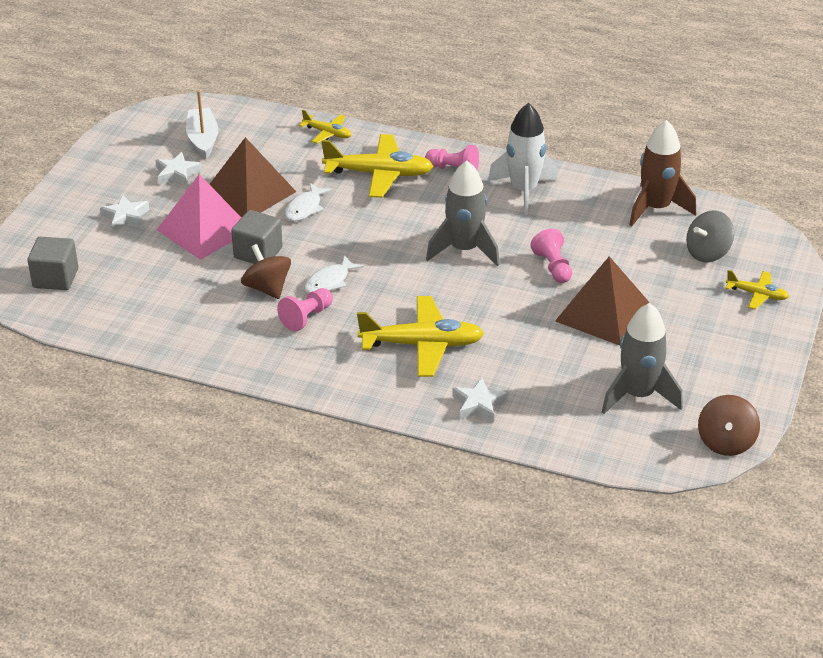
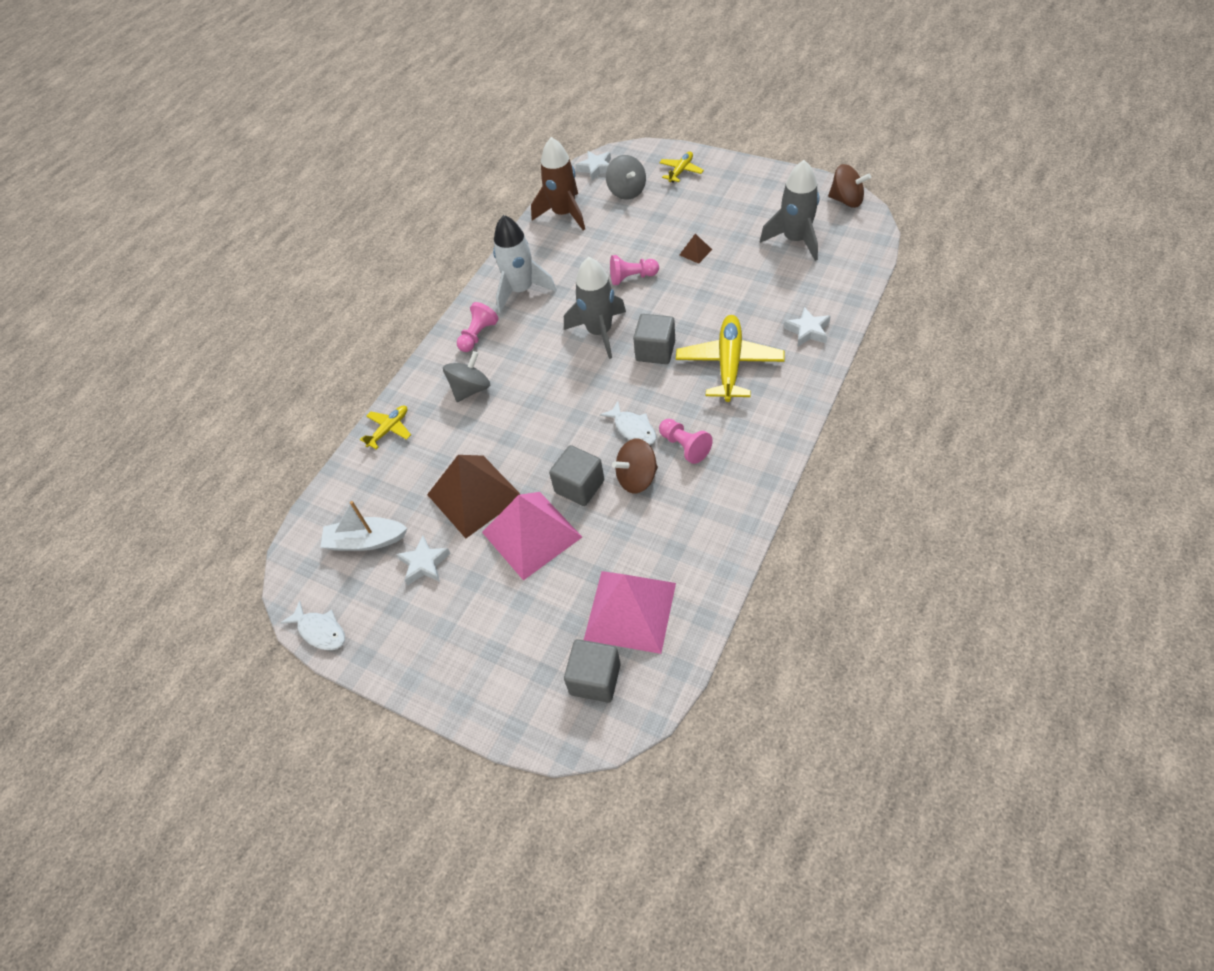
camera: 75 degrees left, 15 degrees up
white star [100,195,149,232] -> white star moved to [576,151,611,181]
white fish [285,183,332,222] -> white fish moved to [280,600,345,650]
yellow plane [321,134,434,198] -> grey spinning top [443,351,490,402]
brown pyramid [555,256,650,346] -> brown pyramid [679,233,712,264], size x0.41
none -> pink pyramid [584,571,676,654]
none -> grey cube [633,314,675,364]

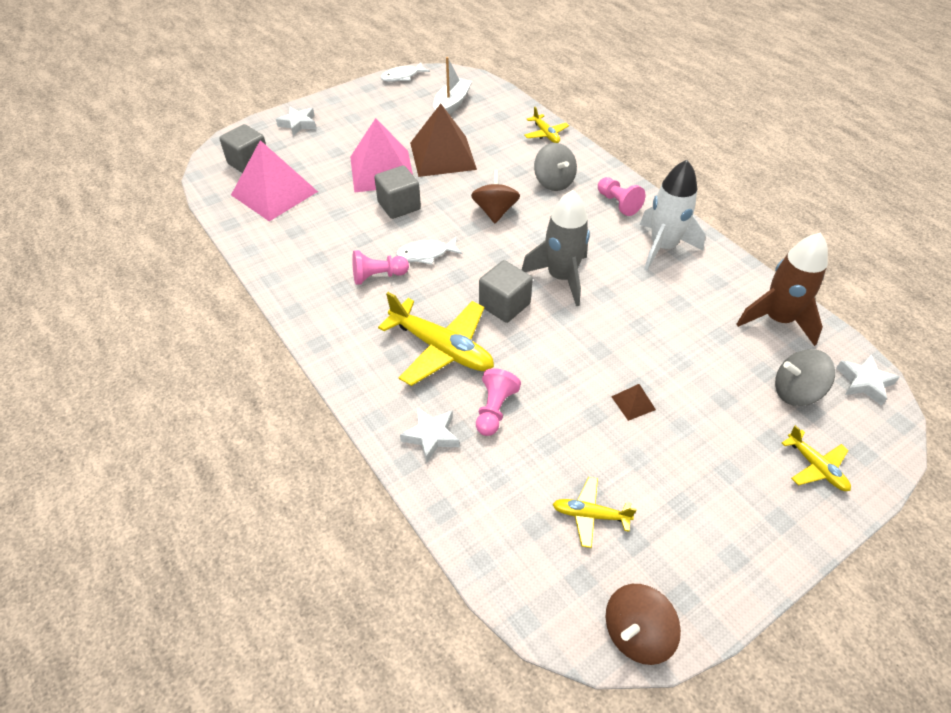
camera: 110 degrees right, 5 degrees down
white star [396,536,451,585] -> white star moved to [276,107,316,136]
pink pawn [610,255,659,285] -> pink pawn moved to [476,368,521,436]
brown spinning top [612,438,658,494] -> brown spinning top moved to [471,170,520,223]
grey rocket [760,160,819,261] -> yellow plane [552,477,637,548]

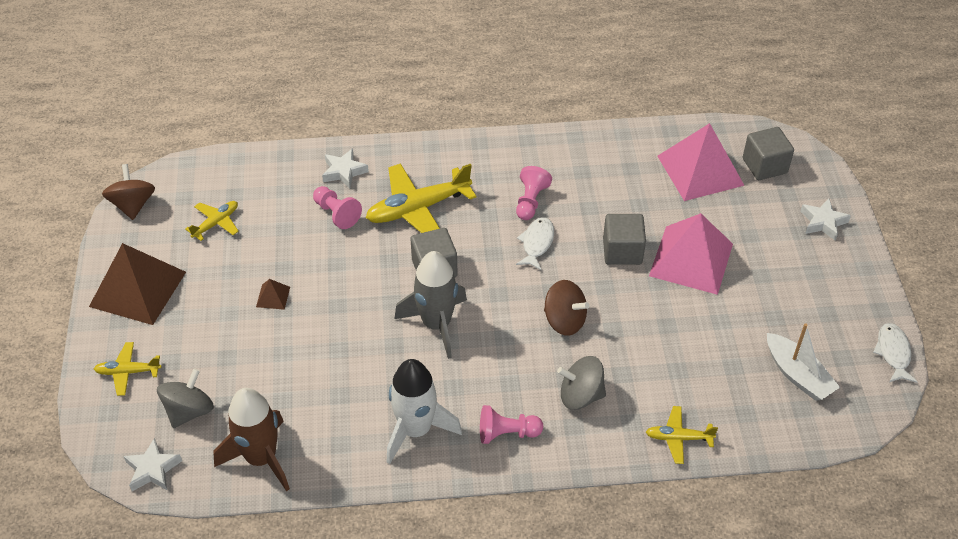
camera: 120 degrees right, 0 degrees up
brown pyramid [410,104,477,177] -> brown pyramid moved to [89,243,186,325]

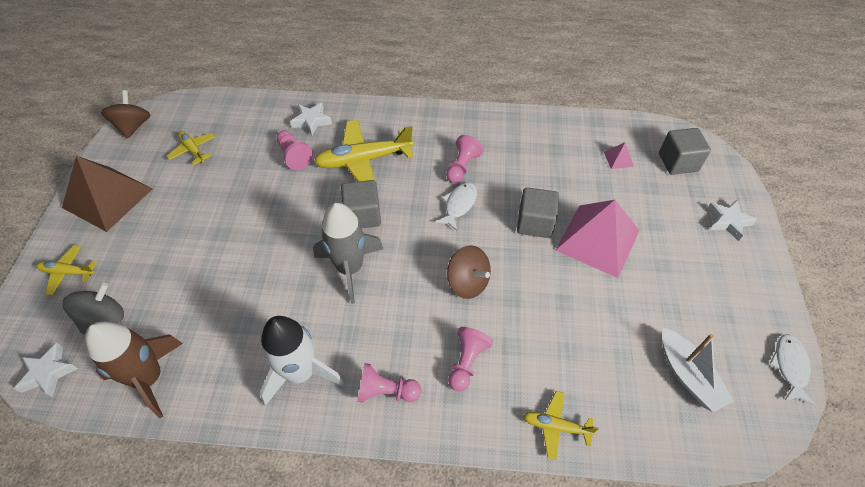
camera: 10 degrees right, 5 degrees up
yellow plane [185,201,238,241] -> yellow plane turned 90 degrees counterclockwise [167,131,215,165]
brown pyramid [256,279,290,310] -> none
grey spinning top [557,356,606,410] -> pink pawn [448,327,493,391]
pink pyramid [657,123,745,201] -> pink pyramid [604,142,634,169], size x0.41

